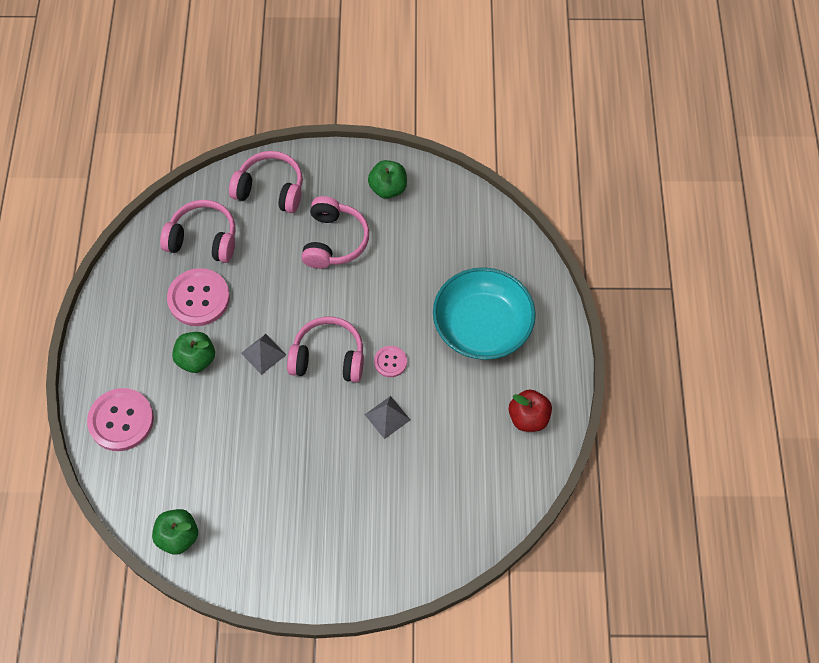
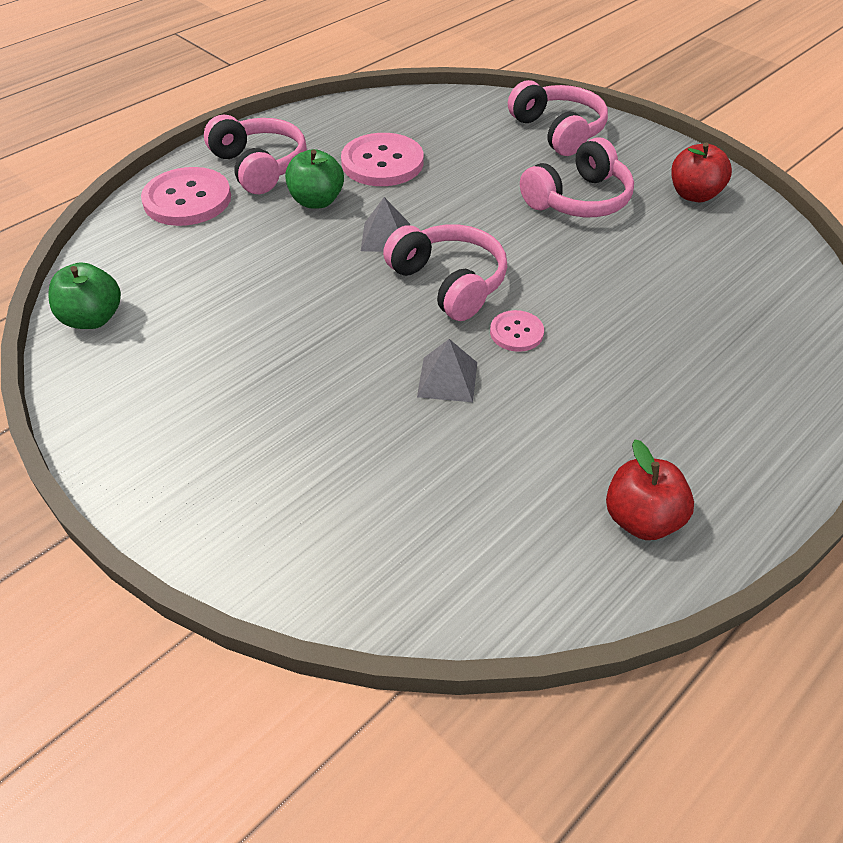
camera: 45 degrees right, 15 degrees down
pink headphones [160,200,236,263] -> pink headphones moved to [204,115,307,194]
green apple [368,160,407,199] -> red apple [671,143,732,202]
turquoise bowl [433,267,536,360] -> none

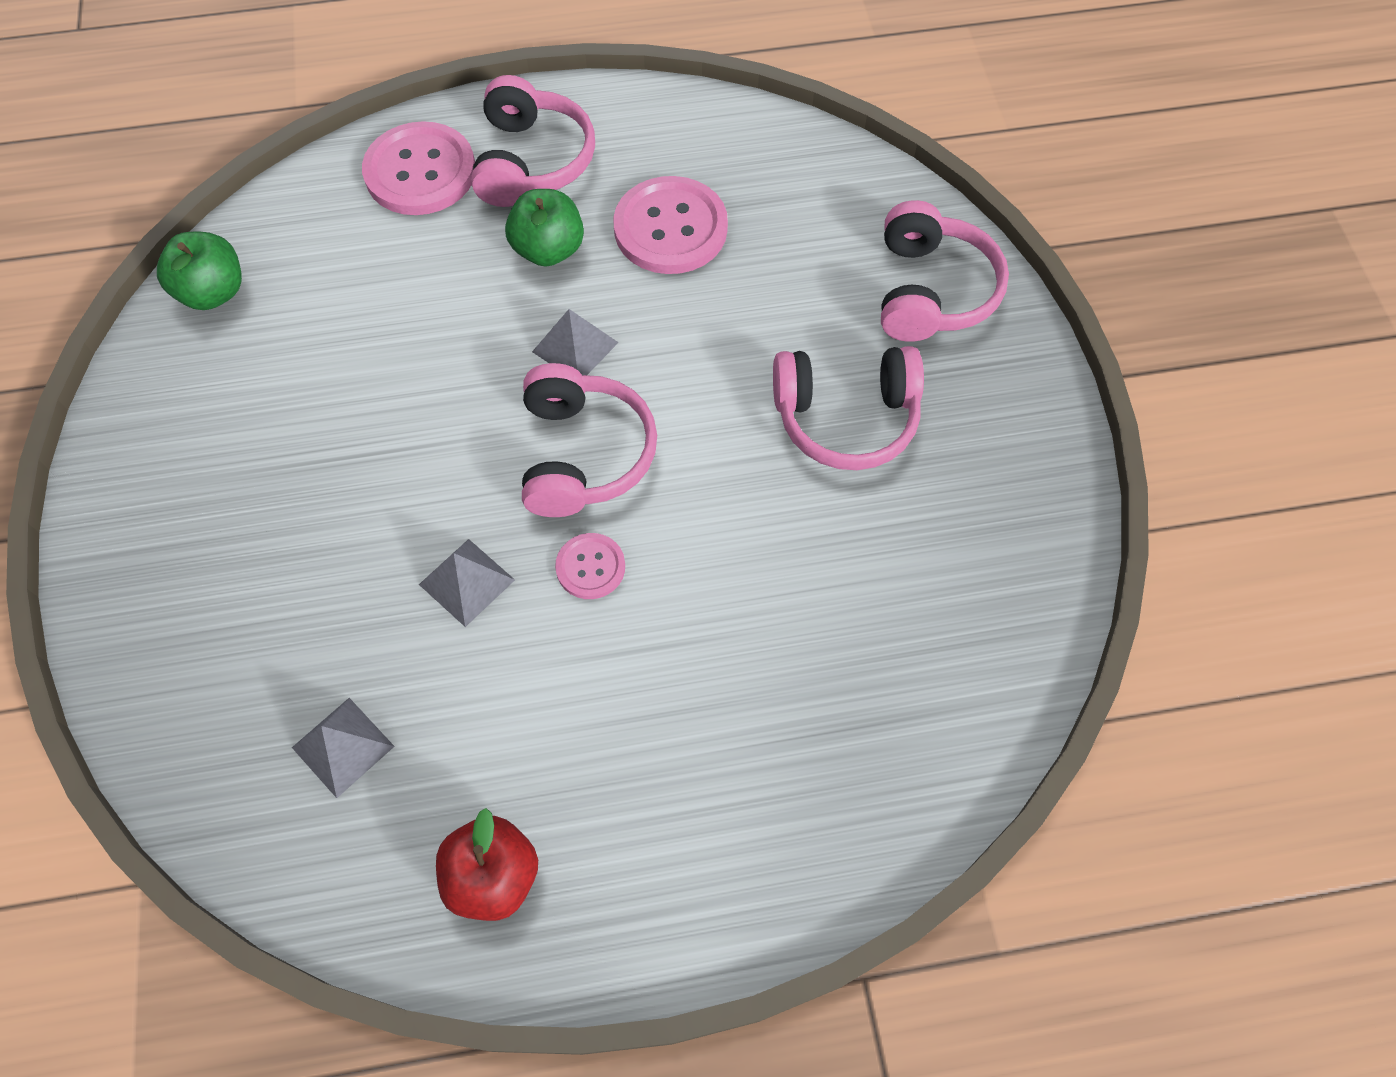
camera: 35 degrees right, 15 degrees up
red apple [671,143,732,202] -> none
none -> grey pyramid [292,698,395,798]

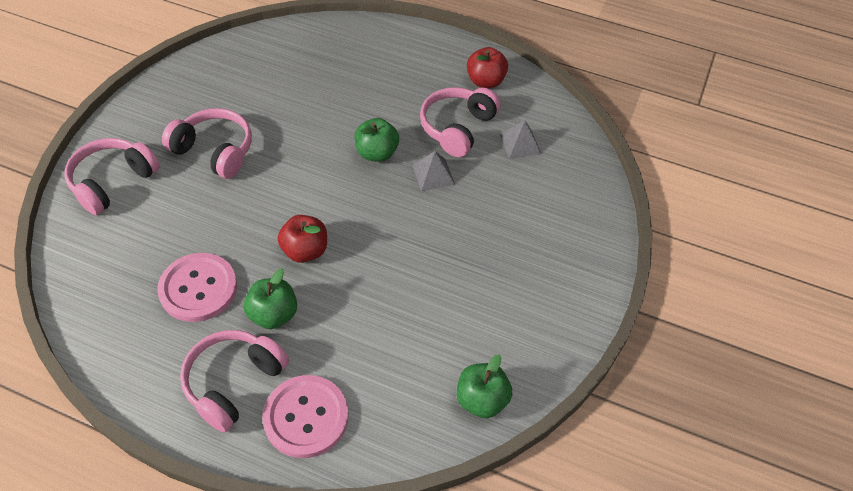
camera: 150 degrees left, 10 degrees down
pink headphones [522,363,657,517] -> pink headphones moved to [420,87,500,157]
grey pyramid [532,309,619,376] -> red apple [278,215,327,263]
pink button [555,533,625,599] -> green apple [355,118,399,162]

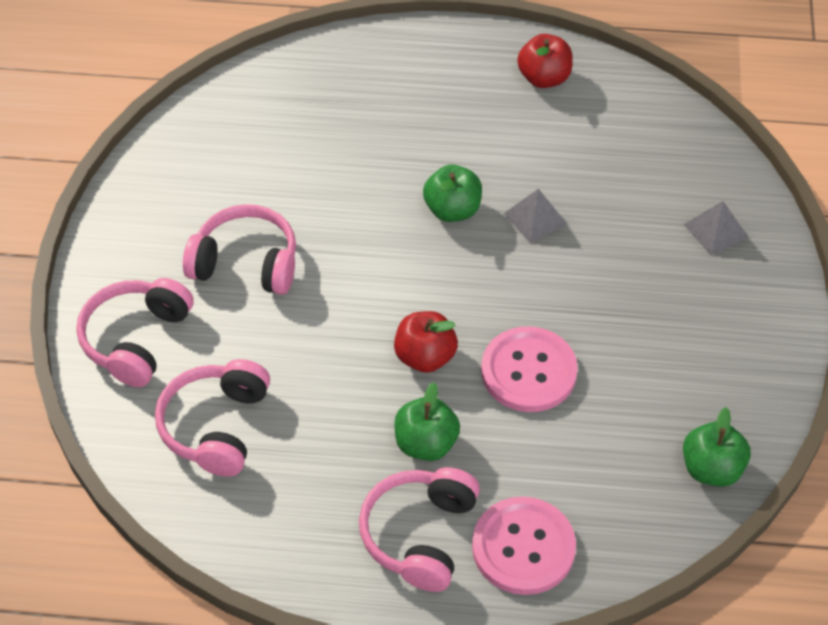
camera: 15 degrees left, 0 degrees up
pink button [157,253,237,322] -> pink button moved to [481,326,578,412]
pink headphones [420,87,500,157] -> pink headphones moved to [155,359,270,477]
grey pyramid [500,120,541,159] -> grey pyramid moved to [683,201,748,255]

